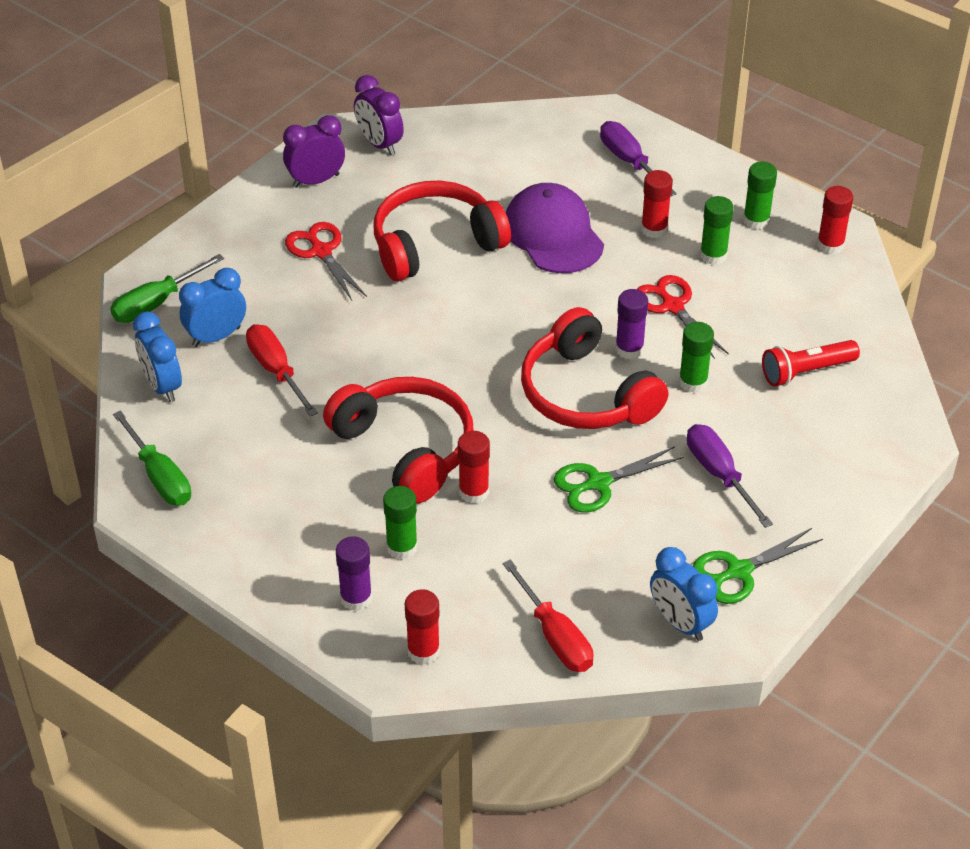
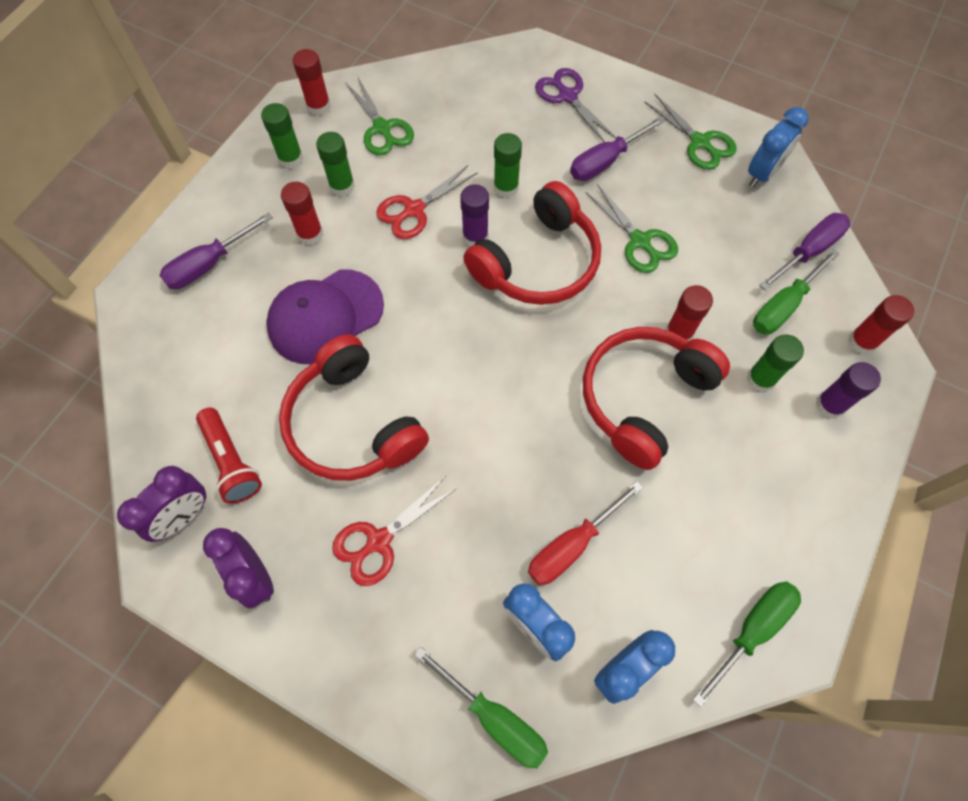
camera: 100 degrees left, 20 degrees up
red screwdriver [503,559,594,672] -> purple screwdriver [759,213,850,290]
red flashlight [762,340,860,386] -> red flashlight moved to [196,408,262,504]
none -> green scissors [345,76,414,156]
none -> purple scissors [535,68,616,142]
none -> green screwdriver [753,249,839,334]

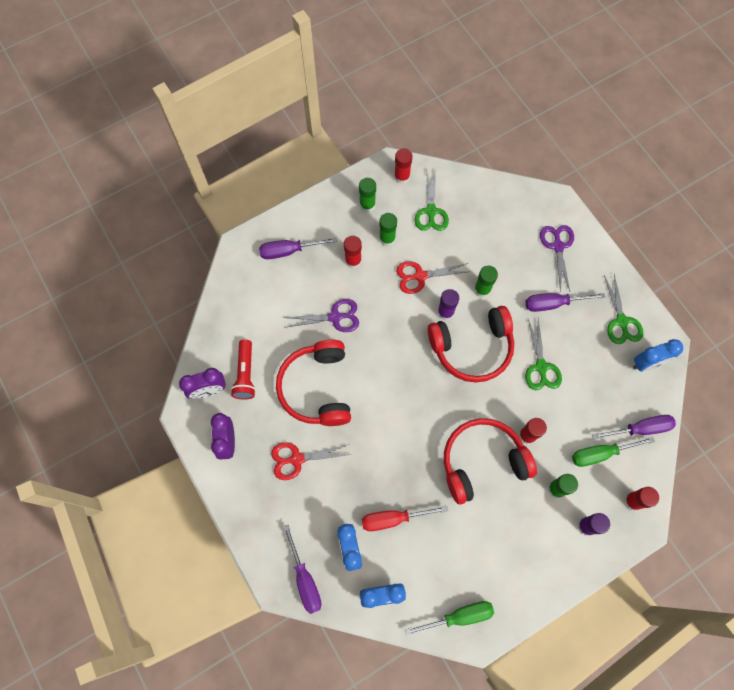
camera: 30 degrees right, 5 degrees up
purple cap [266,269,384,364] -> purple scissors [284,299,359,332]
green screwdriver [414,647,548,768] -> purple screwdriver [283,525,321,614]

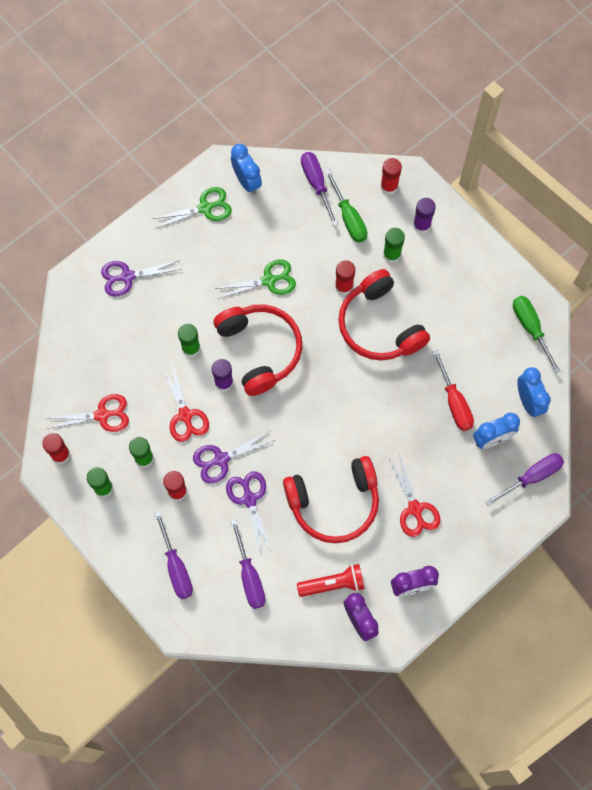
camera: 100 degrees left, 0 degrees up
green scissors [414,168,449,231] -> red scissors [47,394,129,432]
purple screwdriver [526,293,605,312] -> purple screwdriver moved to [231,519,266,609]
none -> purple scissors [193,431,275,484]

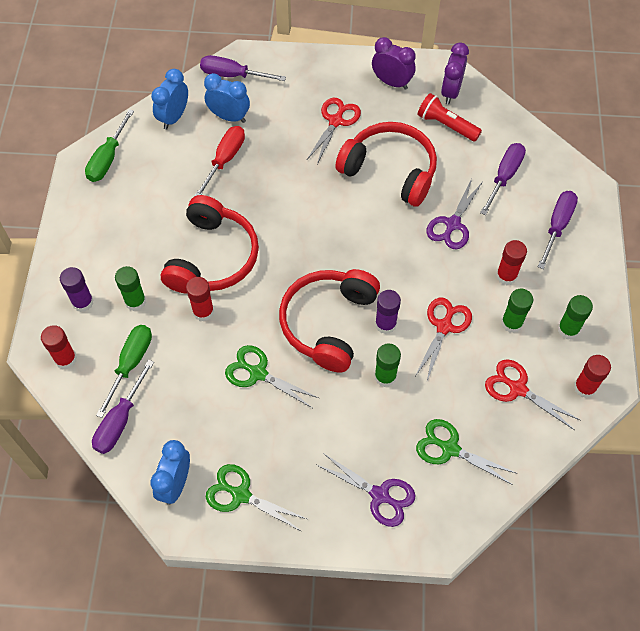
camera: 135 degrees left, 10 degrees down
purple scissors [193,431,275,484] -> none
none -> green scissors [416,419,518,485]

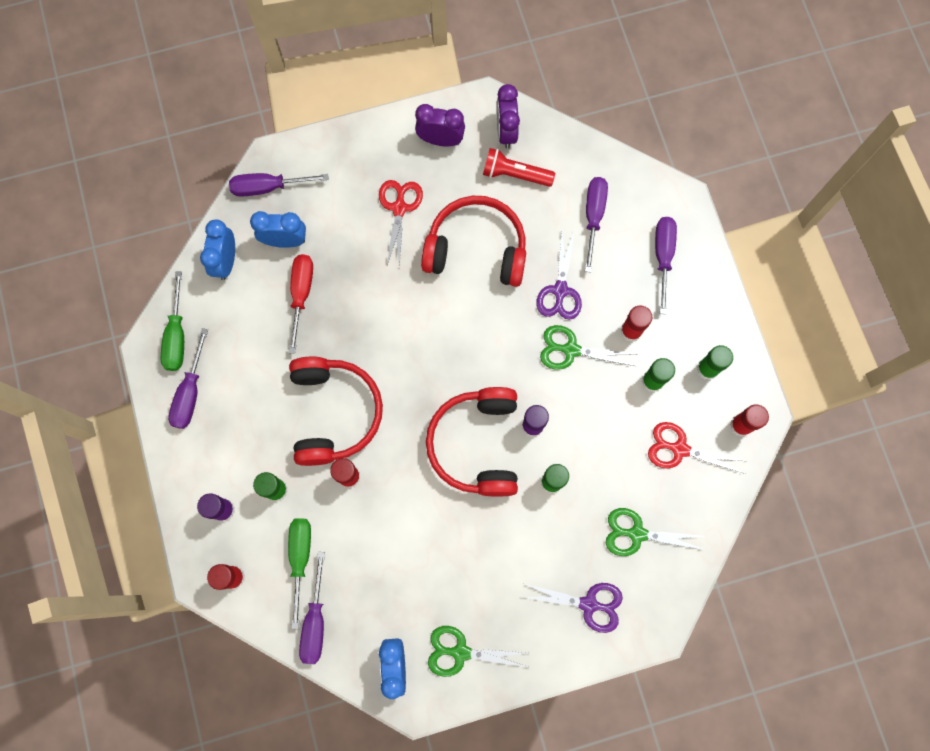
camera: 20 degrees left, 15 degrees up
green scissors [225,345,319,408] -> green scissors moved to [540,325,635,369]
red scissors [414,298,472,381] -> none
none -> purple screwdriver [168,328,208,429]

